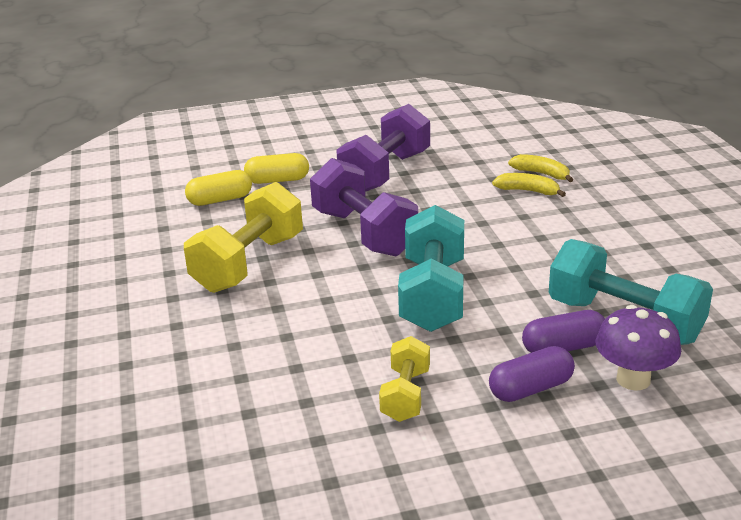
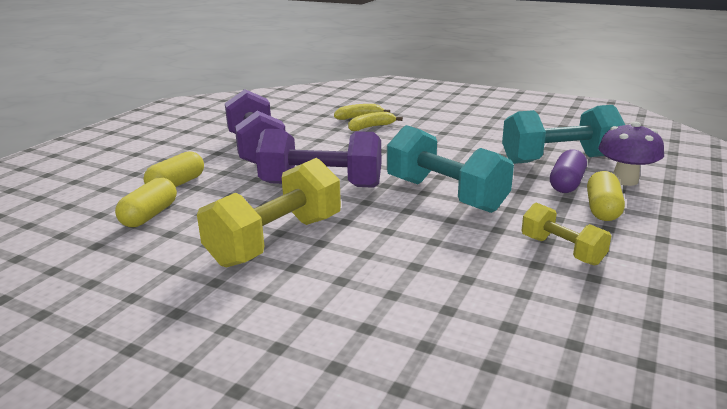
camera: 50 degrees left, 5 degrees down
yellow dumbbell [184,182,303,293] -> yellow dumbbell turned 60 degrees clockwise [197,158,341,267]
purple capsule [489,346,575,402] -> yellow capsule [587,171,625,221]

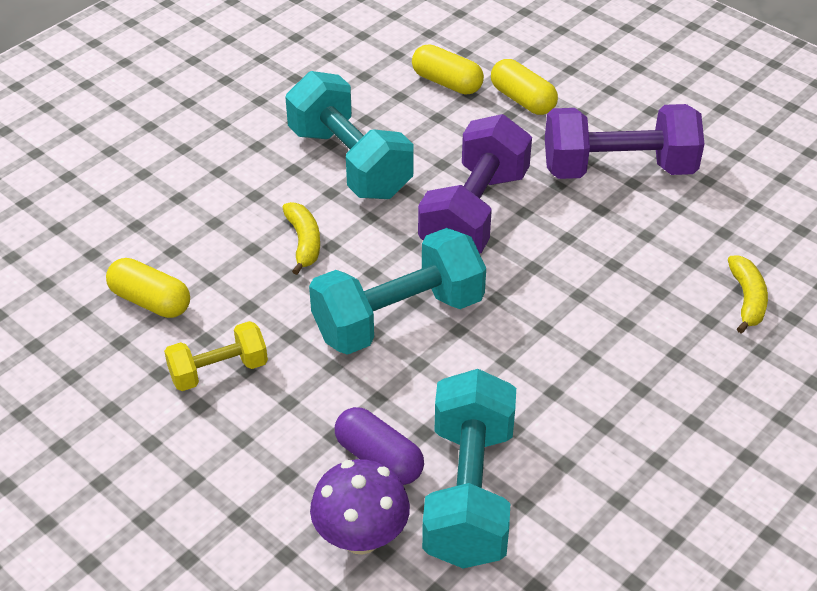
camera: 105 degrees right, 20 degrees up
yellow dumbbell [197,158,341,267] -> turquoise dumbbell [285,71,413,199]
yellow banana [348,112,403,131] -> yellow banana moved to [282,202,320,275]
yellow capsule [587,171,625,221] -> yellow capsule moved to [106,258,190,318]

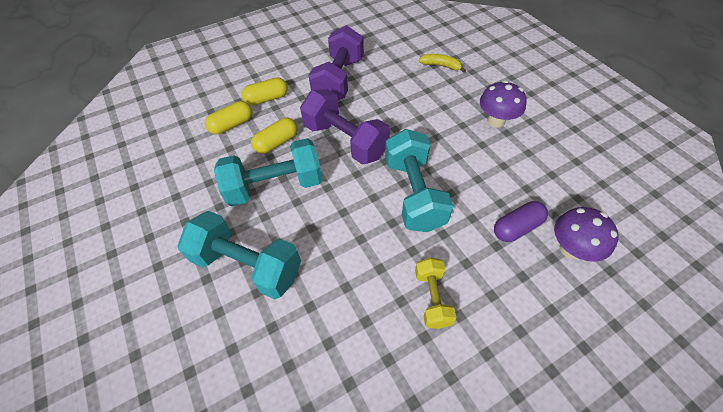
camera: 70 degrees left, 10 degrees up
yellow capsule [106,258,190,318] -> yellow capsule moved to [251,117,298,154]
yellow banana [282,202,320,275] -> none
turquoise dumbbell [422,369,516,568] -> turquoise dumbbell moved to [178,211,301,299]
none -> purple mushroom [480,80,527,128]

